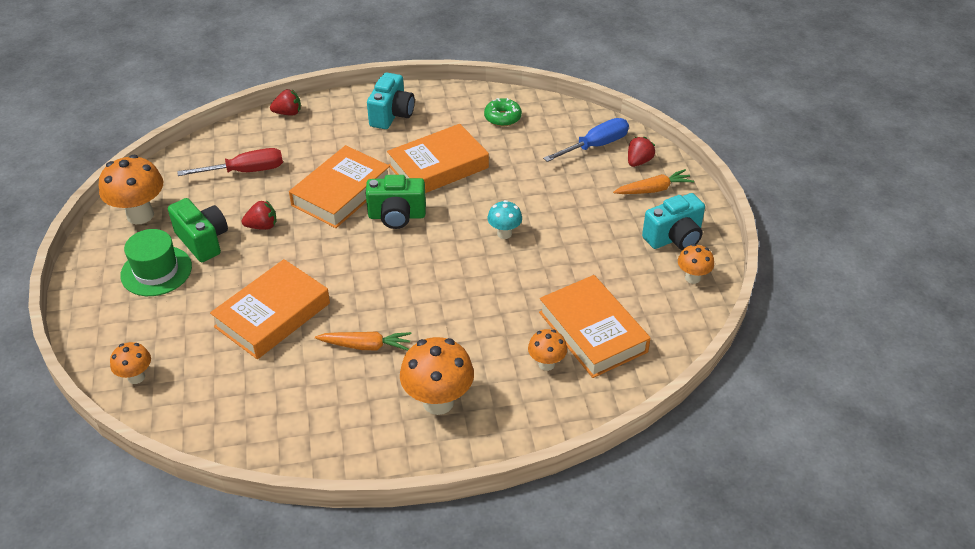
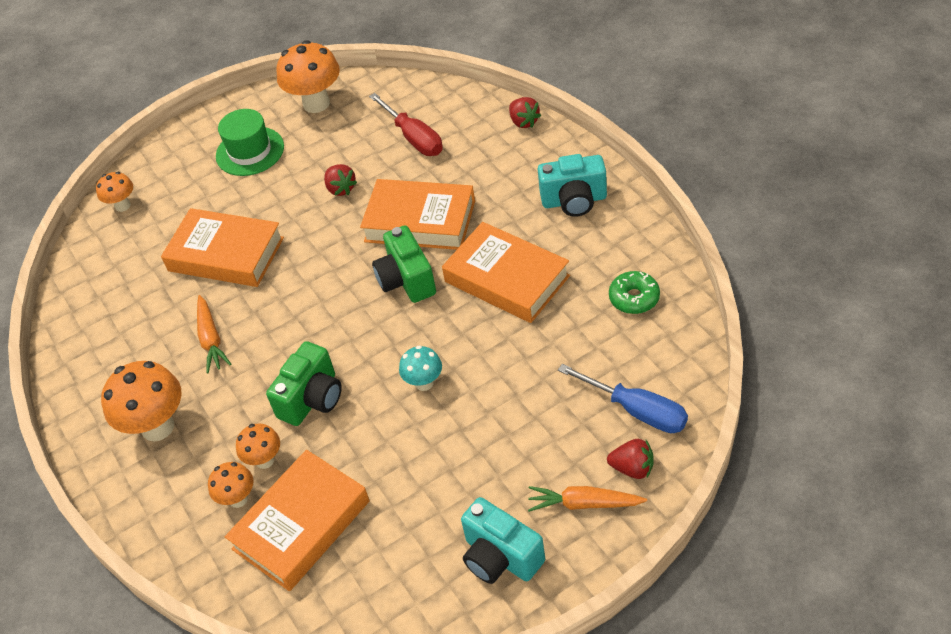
camera: 75 degrees right, 5 degrees up
green camera [168,198,228,262] -> green camera moved to [266,341,342,426]
orange carrot [613,169,694,194] -> orange carrot turned 135 degrees clockwise [528,486,647,512]
orange mushroom [678,244,714,284] -> orange mushroom moved to [236,424,280,469]

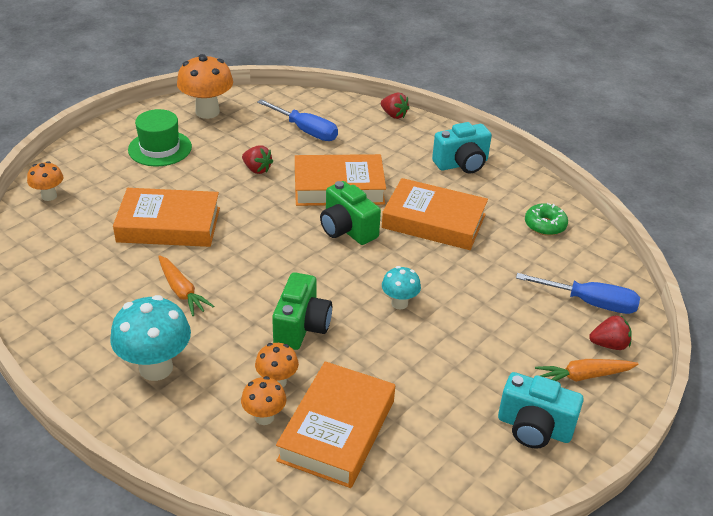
camera: 25 degrees left, 10 degrees down
orange mushroom [101,361,182,442] -> turquoise mushroom [110,295,191,381]
red screwdriver [369,93,443,156] -> blue screwdriver [257,99,338,141]

